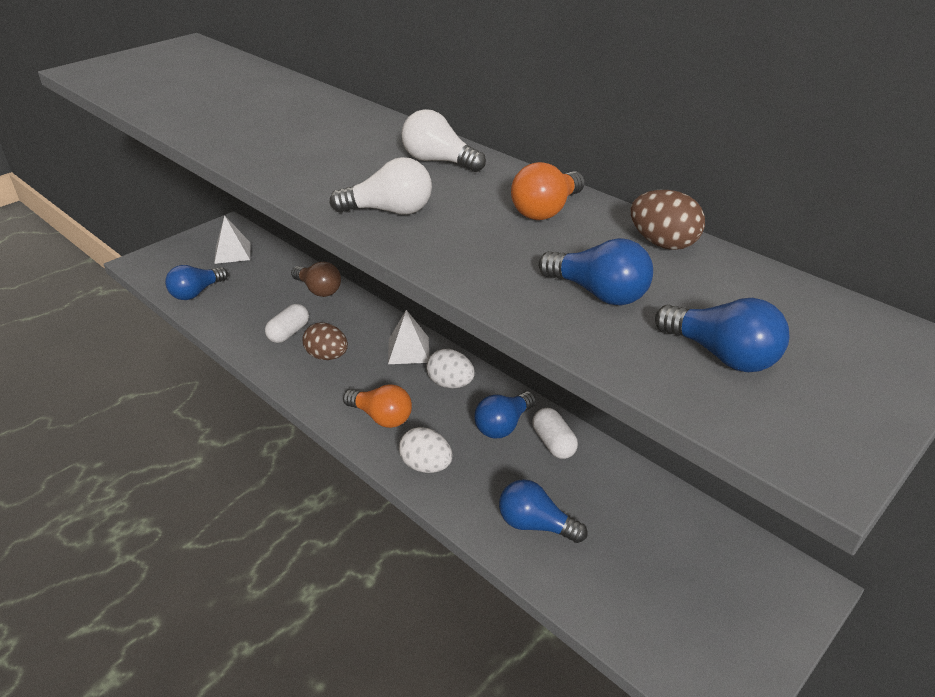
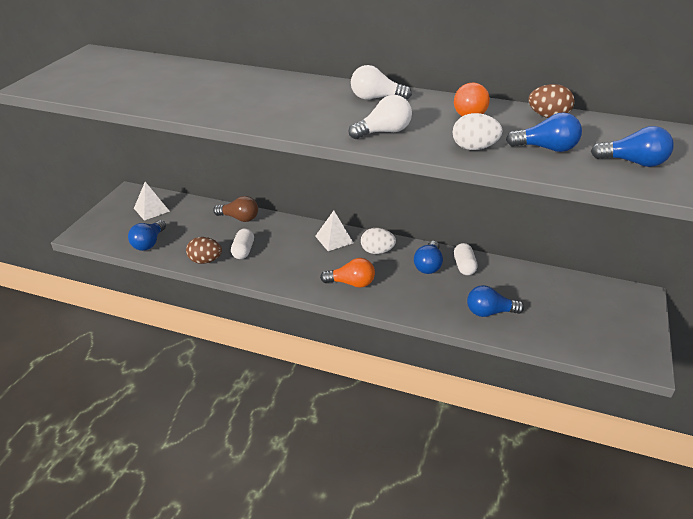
camera: 25 degrees left, 0 degrees up
brown egg [303,323,348,360] -> brown egg moved to [186,237,222,264]
white egg [399,427,453,473] -> white egg moved to [452,113,502,150]
white capsule [533,408,578,459] -> white capsule turned 45 degrees clockwise [454,243,478,275]

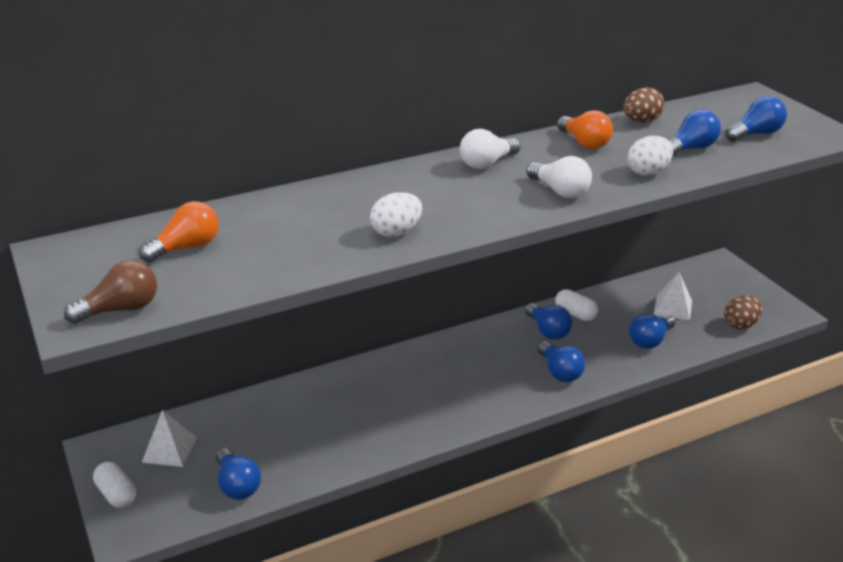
camera: 45 degrees left, 5 degrees down
brown egg [186,237,222,264] -> brown egg moved to [724,295,762,330]
brown light bulb [213,196,258,222] -> brown light bulb moved to [64,260,157,324]
white capsule [231,228,254,259] -> white capsule moved to [93,462,136,508]
white pyramid [315,211,353,251] -> white pyramid moved to [654,272,692,321]
orange light bulb [320,258,375,288] -> orange light bulb moved to [139,201,219,263]
white light bulb [349,95,412,139] -> white light bulb turned 120 degrees clockwise [527,156,592,198]
white egg [361,228,396,254] -> white egg moved to [370,192,422,237]
none -> blue light bulb [537,341,585,382]

